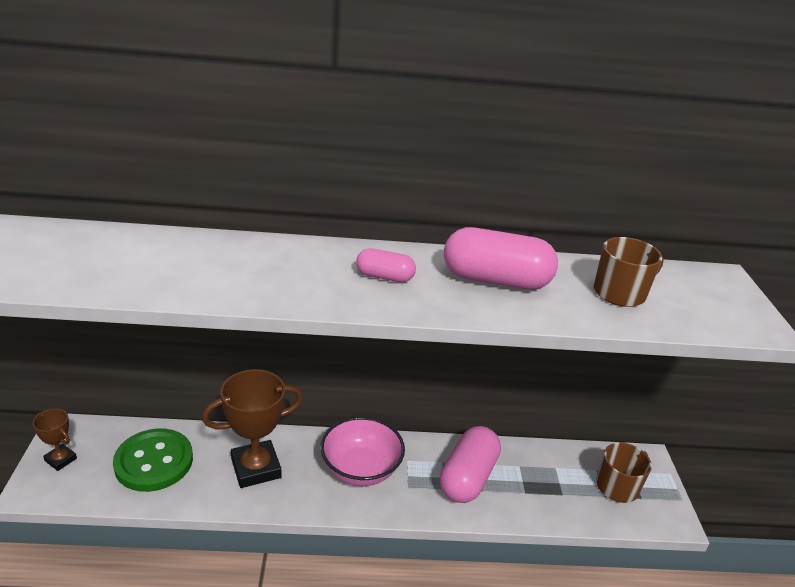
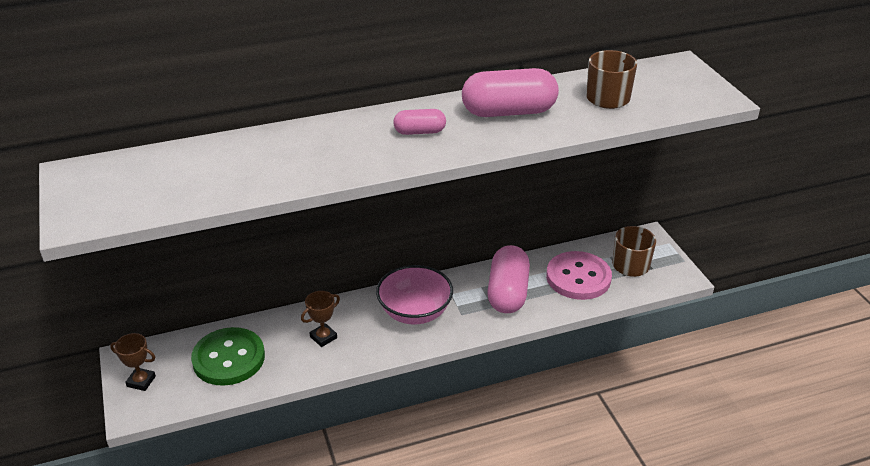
camera: 15 degrees left, 5 degrees up
brown trophy [202,369,303,488] -> brown trophy [301,291,340,347], size x0.52
none -> pink button [546,251,612,300]

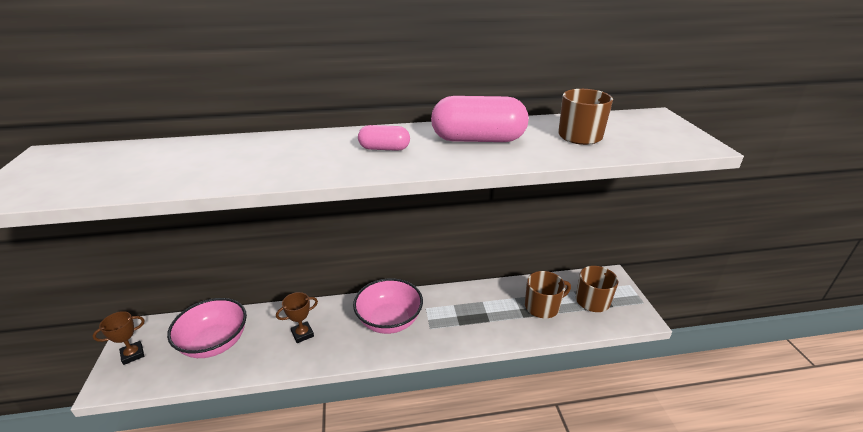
camera: 10 degrees right, 5 degrees down
brown trophy [110,333,156,391] -> brown trophy turned 60 degrees counterclockwise [92,311,145,365]
green button [191,327,265,386] -> pink bowl [167,298,247,358]
pink capsule [487,245,530,313] -> none
pink button [546,251,612,300] -> brown mug [525,271,571,318]

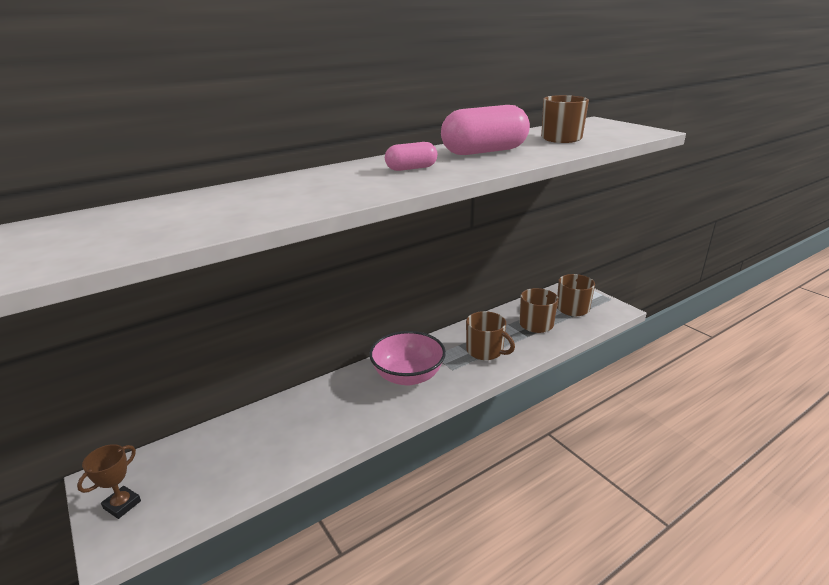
camera: 25 degrees left, 5 degrees down
pink bowl [167,298,247,358] -> none
brown trophy [276,292,318,343] -> none
none -> brown mug [466,311,515,360]

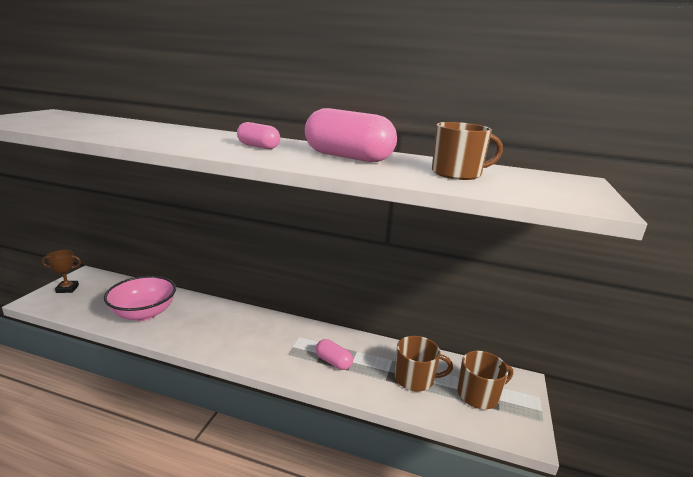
camera: 50 degrees right, 5 degrees down
pink bowl [369,331,446,386] -> pink bowl moved to [104,276,176,321]
brown mug [466,311,515,360] -> pink capsule [316,339,353,370]

